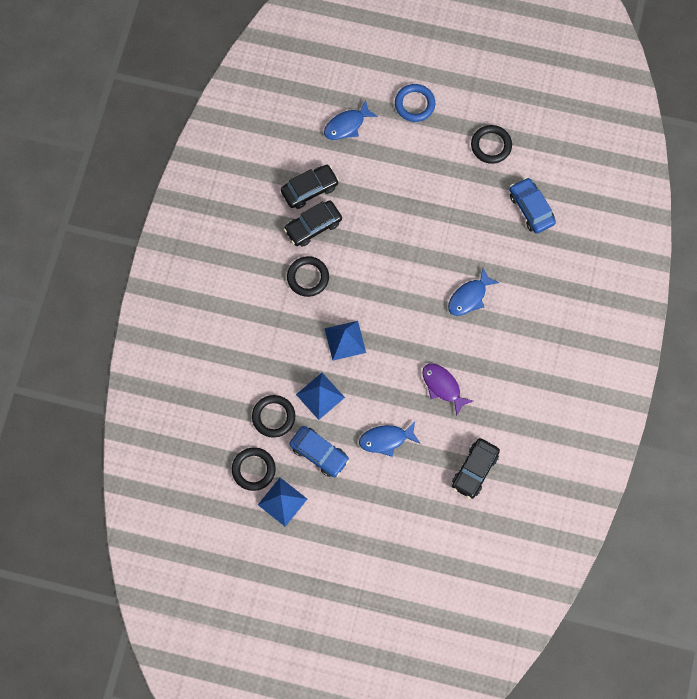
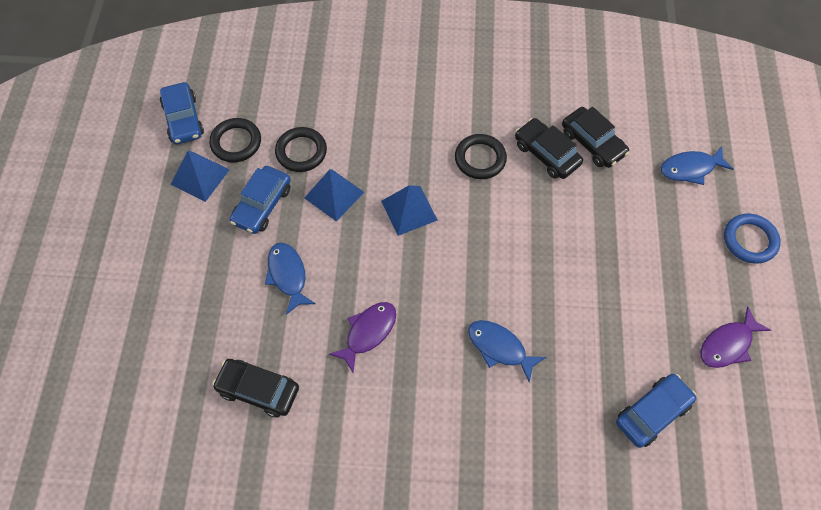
camera: 80 degrees right, 10 degrees down
blue fish [324,100,378,140] -> blue fish turned 60 degrees counterclockwise [661,146,734,185]
black ring [471,125,512,164] -> purple fish [700,307,771,368]
none -> blue car [160,82,204,144]

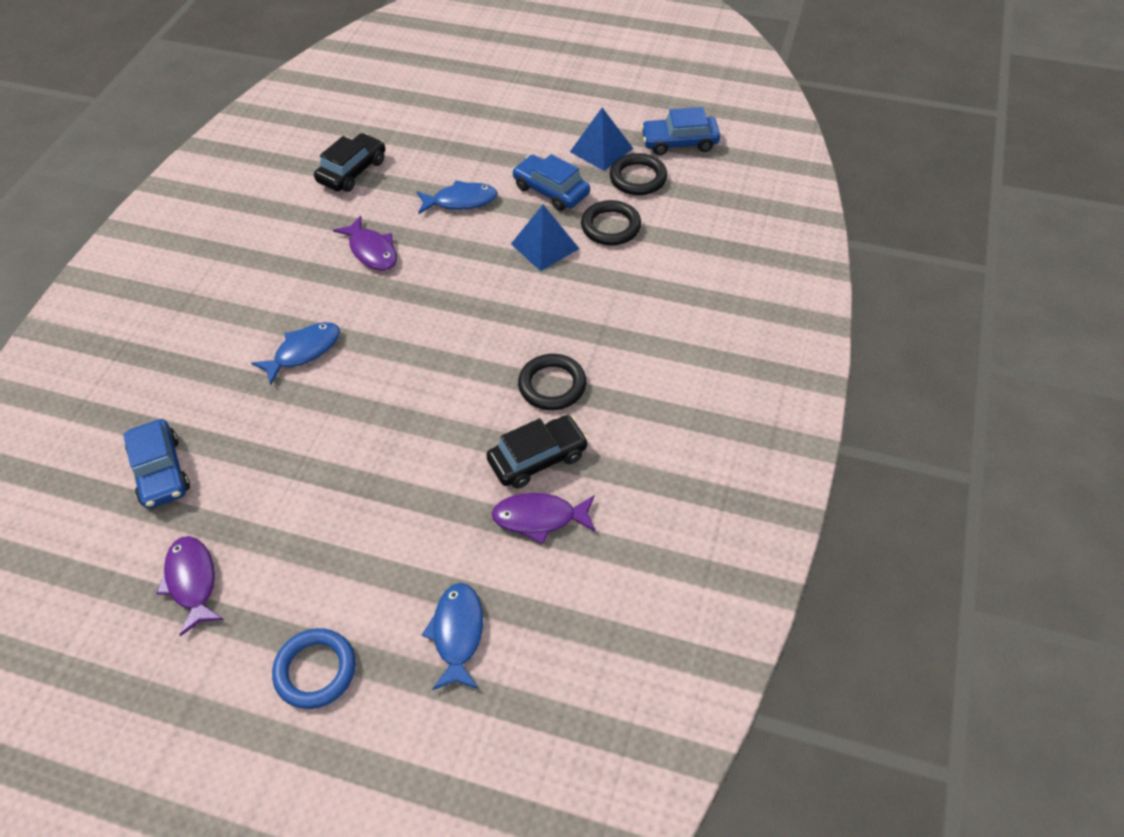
camera: 105 degrees right, 10 degrees down
blue pyramid [381,185,438,236] -> none
black car [562,107,629,168] -> purple fish [492,493,596,544]

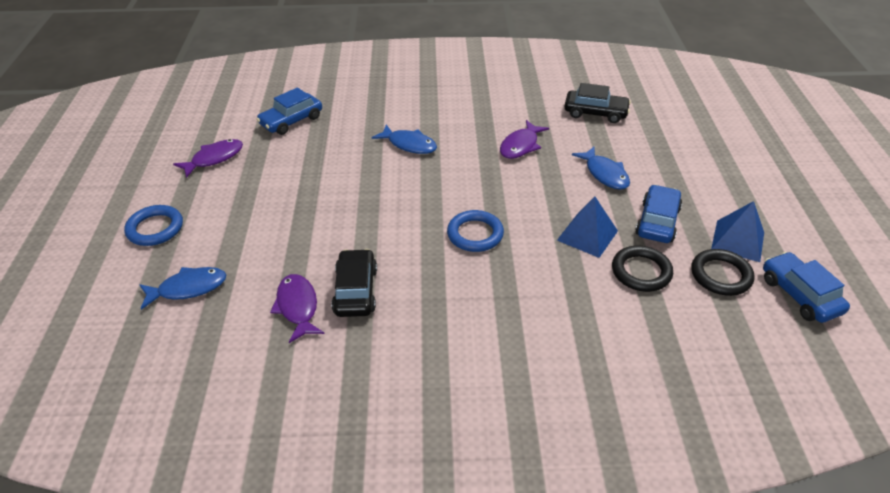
camera: 70 degrees right, 10 degrees down
black car [487,415,589,489] -> black car turned 135 degrees counterclockwise [331,249,377,317]
black ring [518,354,586,410] -> none
none -> blue ring [447,210,504,252]

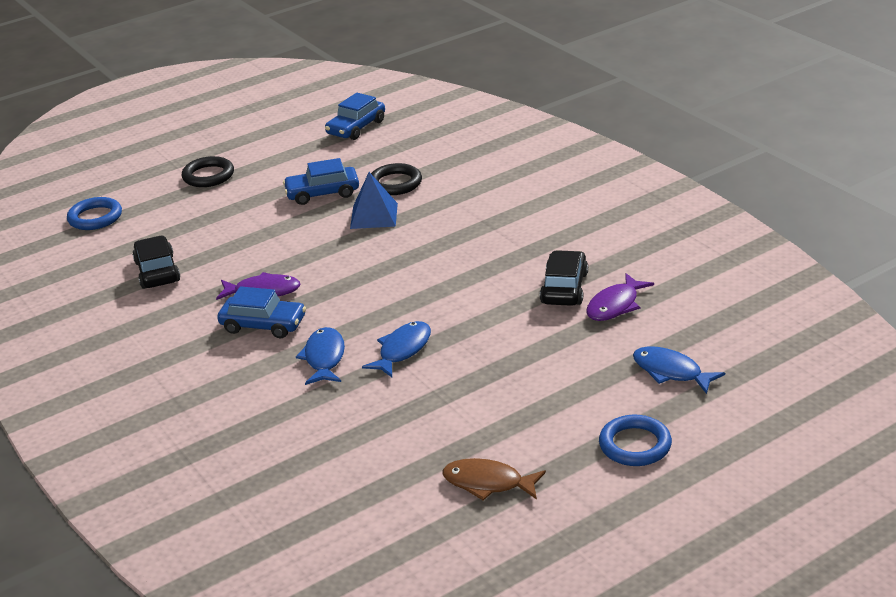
camera: 120 degrees left, 10 degrees down
purple fish [173,139,243,178] -> brown fish [443,458,546,500]
blue car [256,88,322,135] -> blue car moved to [217,286,306,338]
black car [331,249,377,317] -> black car turned 135 degrees clockwise [540,250,588,306]
blue ring [447,210,504,252] -> blue ring moved to [67,197,122,230]
blue fish [572,147,630,190] -> blue fish moved to [362,321,431,377]
black ring [691,249,755,296] -> black ring moved to [182,156,234,187]
blue pyramid [711,201,764,262] -> none

